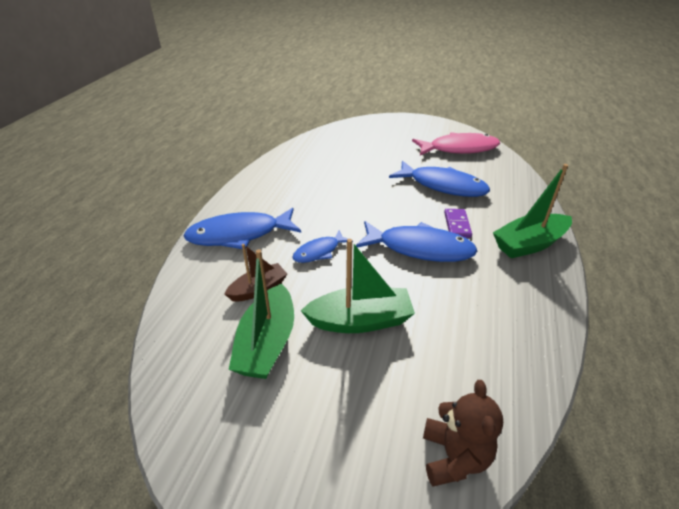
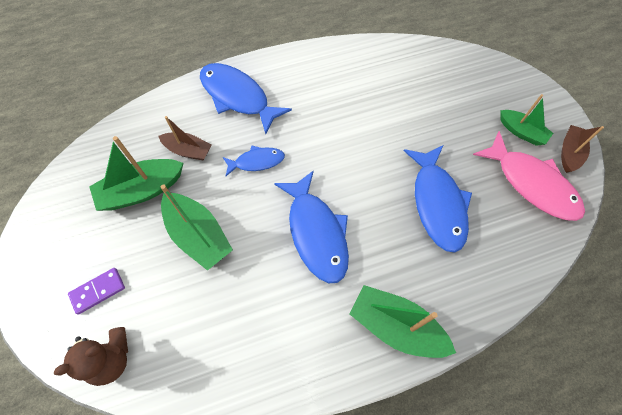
camera: 55 degrees right, 25 degrees up
blue fish [292,231,353,263] -> blue fish turned 150 degrees clockwise [223,146,285,176]
purple domino [444,209,472,238] -> purple domino moved to [68,268,125,314]
none -> green boat [501,94,553,146]
none -> brown boat [561,125,604,173]

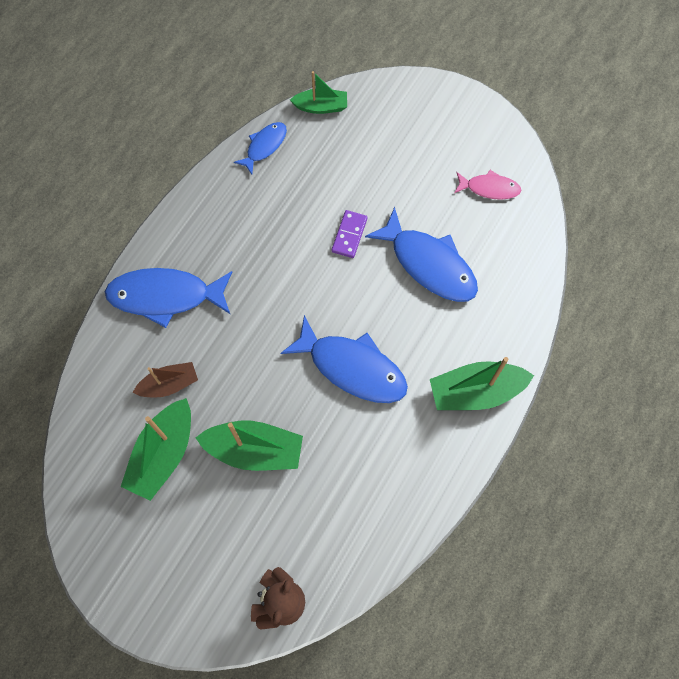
camera: 40 degrees left, 5 degrees up
purple domino [68,268,125,314] -> purple domino moved to [332,210,367,258]
blue fish [223,146,285,176] -> blue fish moved to [234,122,287,174]
pink fish [473,131,585,221] -> pink fish [454,170,521,200], size x0.55
green boat [501,94,553,146] -> green boat moved to [290,71,347,114]
brown boat [561,125,604,173] -> none

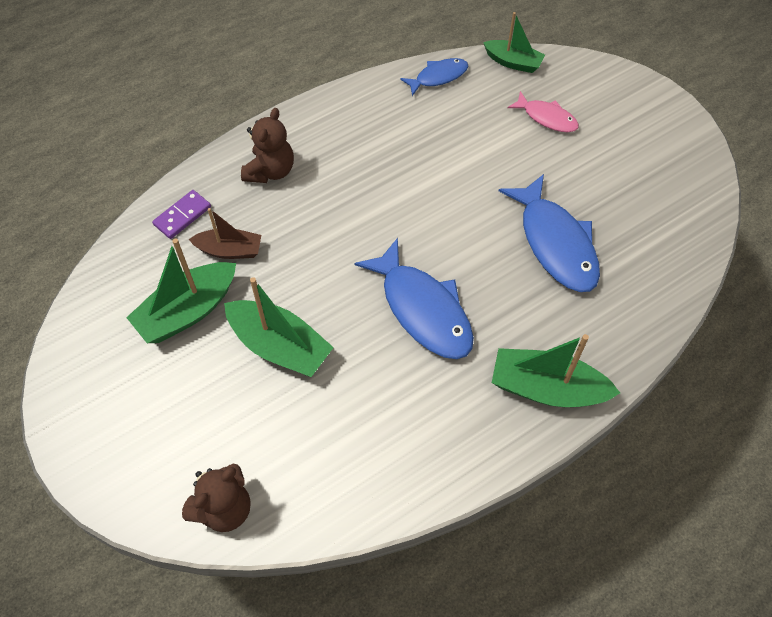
camera: 25 degrees right, 10 degrees down
blue fish [105,268,232,328] -> brown teddy bear [241,108,294,183]
purple domino [332,210,367,258] -> purple domino moved to [152,190,211,239]
pink fish [454,170,521,200] -> pink fish moved to [507,91,579,132]

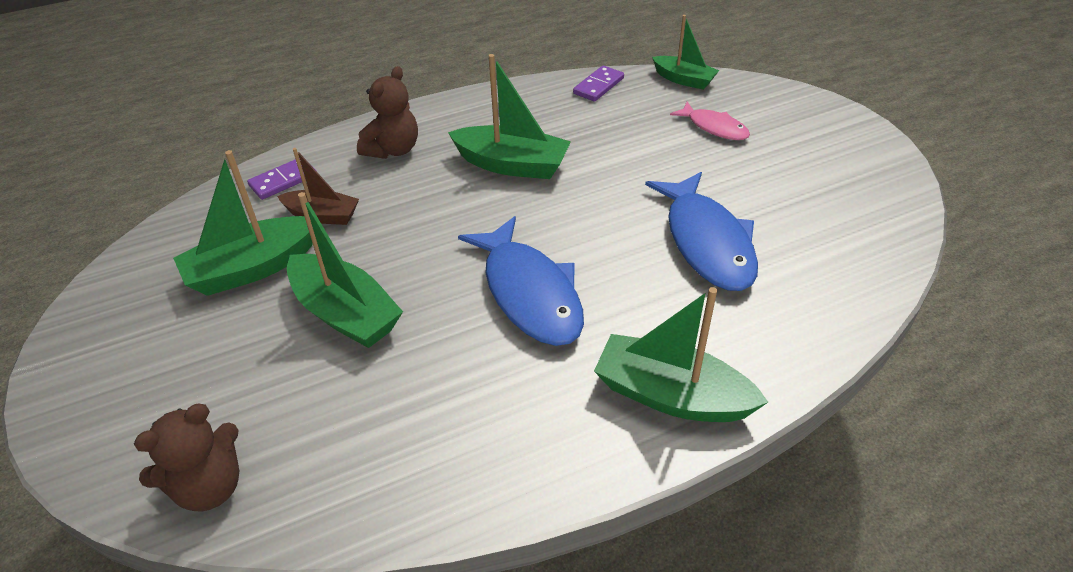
camera: 10 degrees right, 15 degrees down
blue fish [400,58,468,96] -> purple domino [573,65,624,101]
none -> green boat [448,54,571,179]

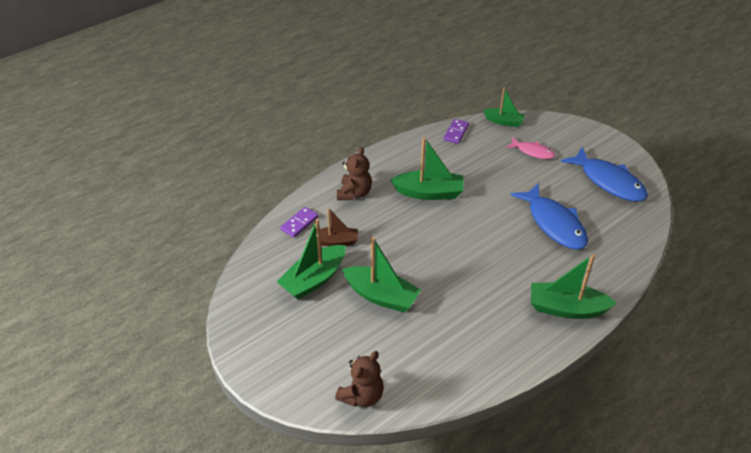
camera: 15 degrees left, 0 degrees up
blue fish [458,216,584,346] -> blue fish moved to [561,147,648,202]

